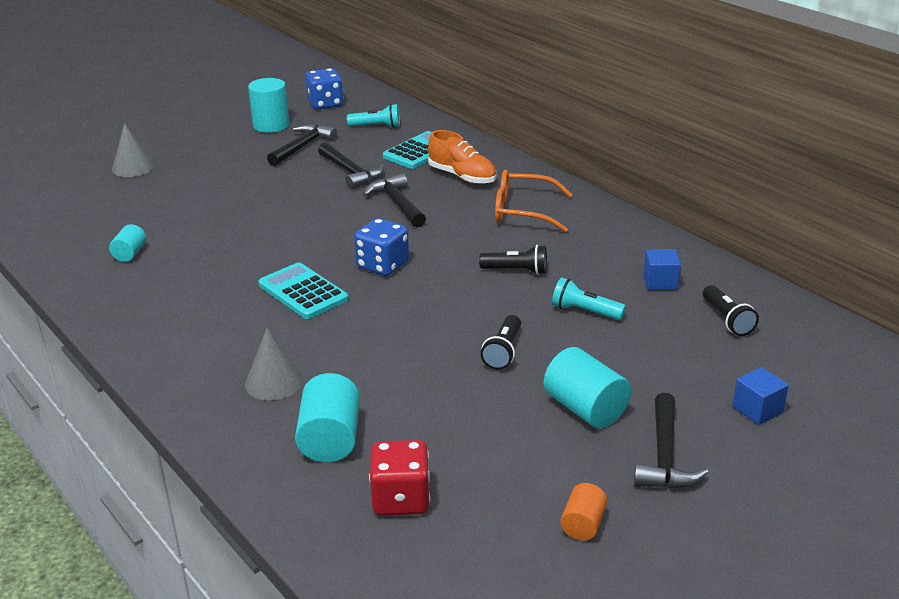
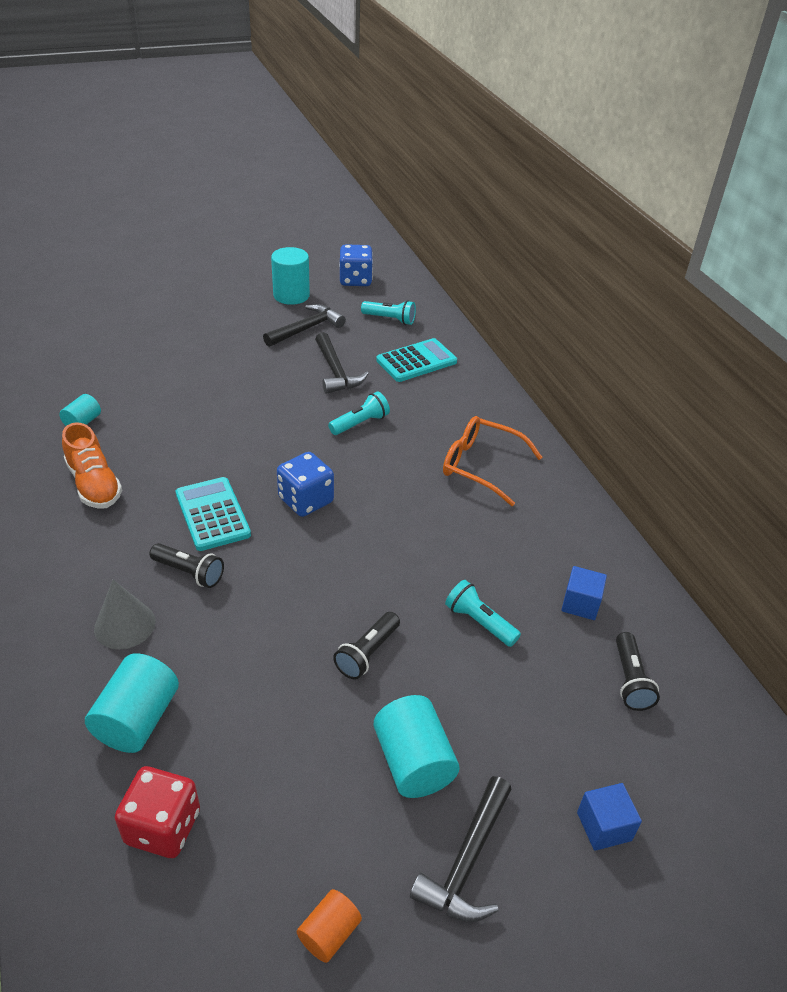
camera: 15 degrees right, 10 degrees up
grey cone [112,123,154,177] -> none
black hammer [363,173,426,228] -> turquoise flashlight [328,391,390,435]
orange shoe [428,130,496,184] -> orange shoe moved to [62,422,122,509]
black flashlight [479,245,547,275] -> black flashlight moved to [150,543,224,588]

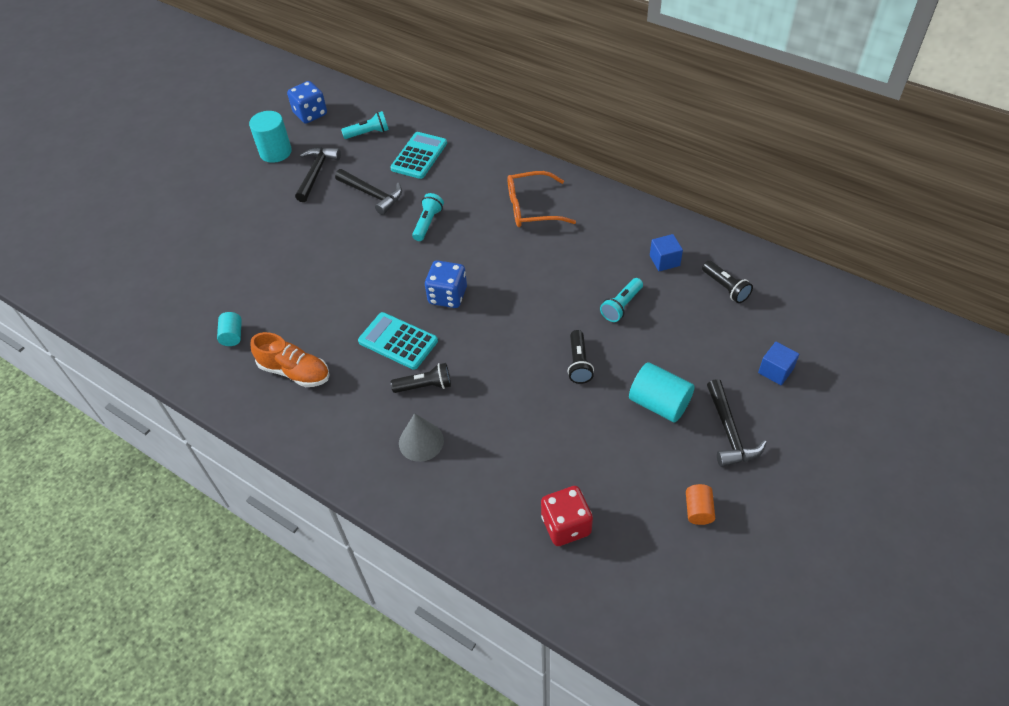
camera: 30 degrees left, 10 degrees up
turquoise cylinder [85,653,179,753] -> none
turquoise flashlight [445,580,521,647] -> turquoise flashlight turned 60 degrees counterclockwise [600,278,643,322]

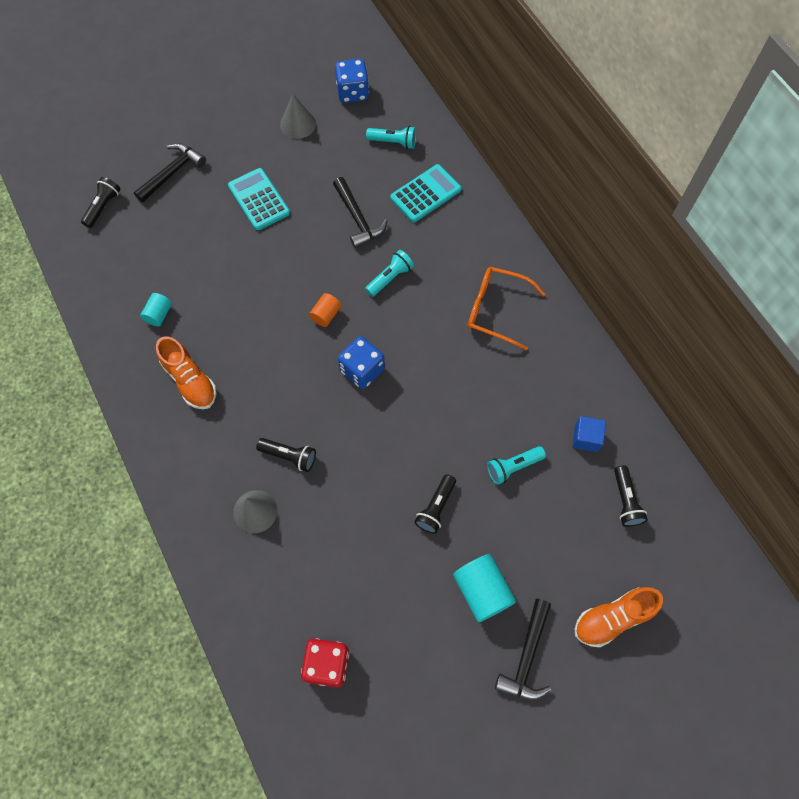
camera: 25 degrees right, 15 degrees up
turquoise cylinder [249,111,292,163] -> grey cone [280,94,316,139]
black hammer [295,147,341,202] -> black hammer moved to [134,143,206,202]
turquoise calculator [358,312,438,370] -> turquoise calculator moved to [228,168,290,230]
orange cylinder [686,484,715,525] -> orange cylinder moved to [309,293,341,327]
blue cube [758,342,799,385] -> orange shoe [575,587,663,648]
none -> black flashlight [81,177,120,228]

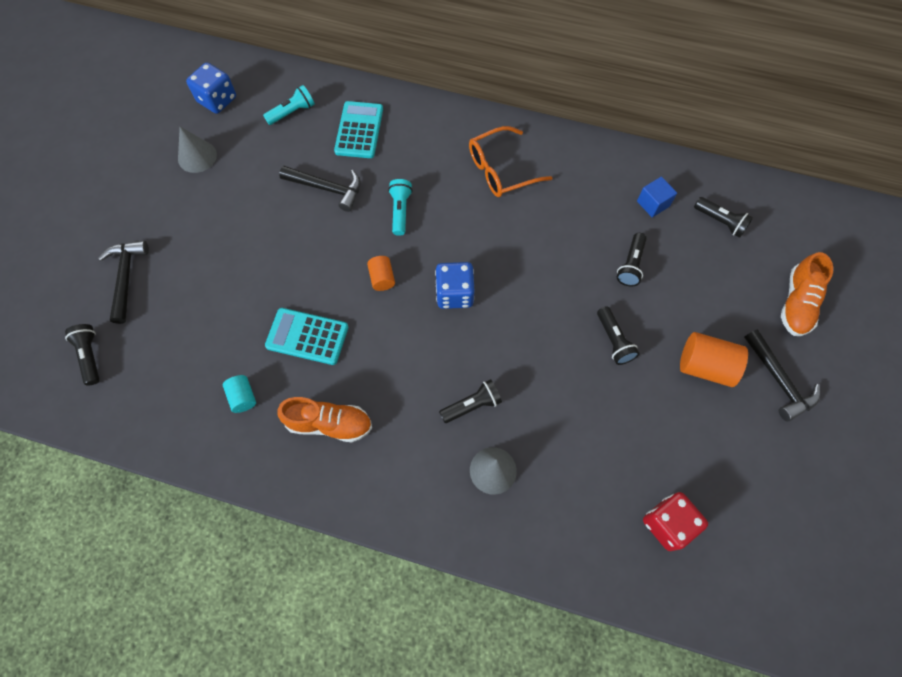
camera: 45 degrees left, 0 degrees up
turquoise calculator [228,168,290,230] -> turquoise calculator moved to [265,308,348,365]
turquoise cylinder [453,554,516,622] -> orange cylinder [680,332,748,387]
turquoise flashlight [487,446,546,485] -> black flashlight [617,233,647,286]

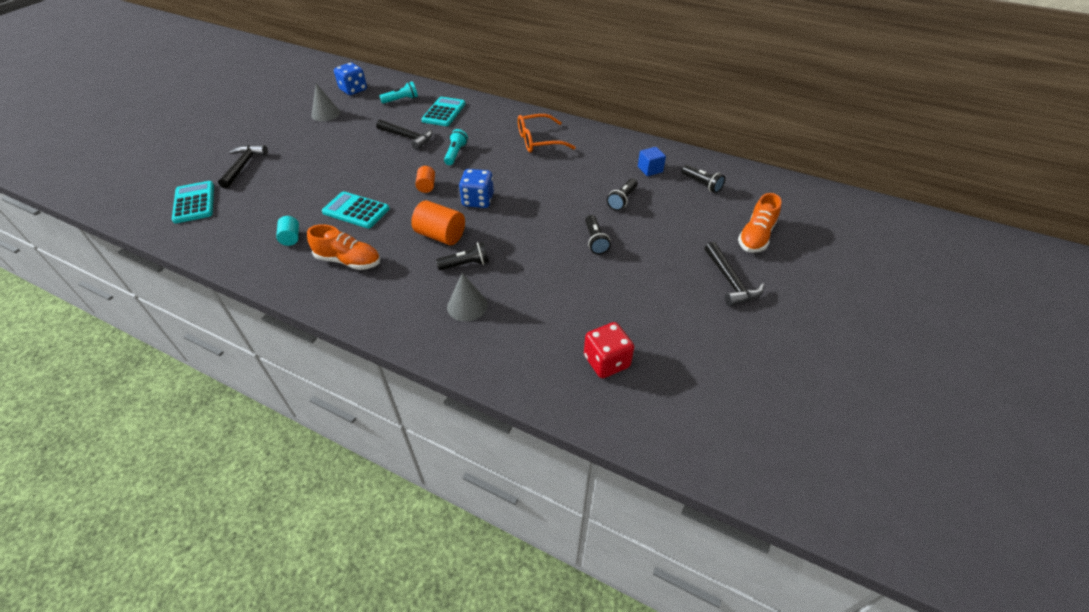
camera: 10 degrees right, 20 degrees down
black flashlight [65,324,99,386] -> turquoise calculator [172,181,214,223]
orange cylinder [680,332,748,387] -> orange cylinder moved to [411,200,465,245]

